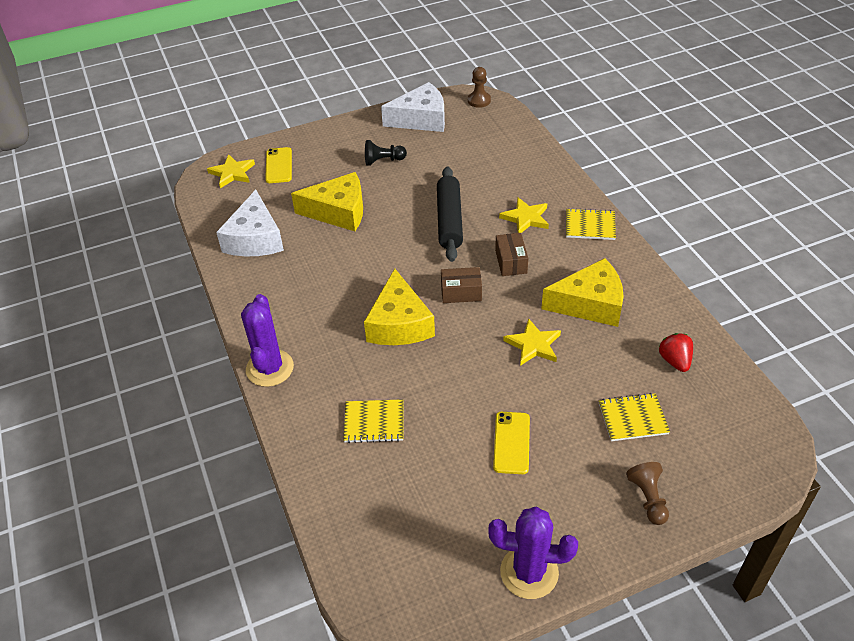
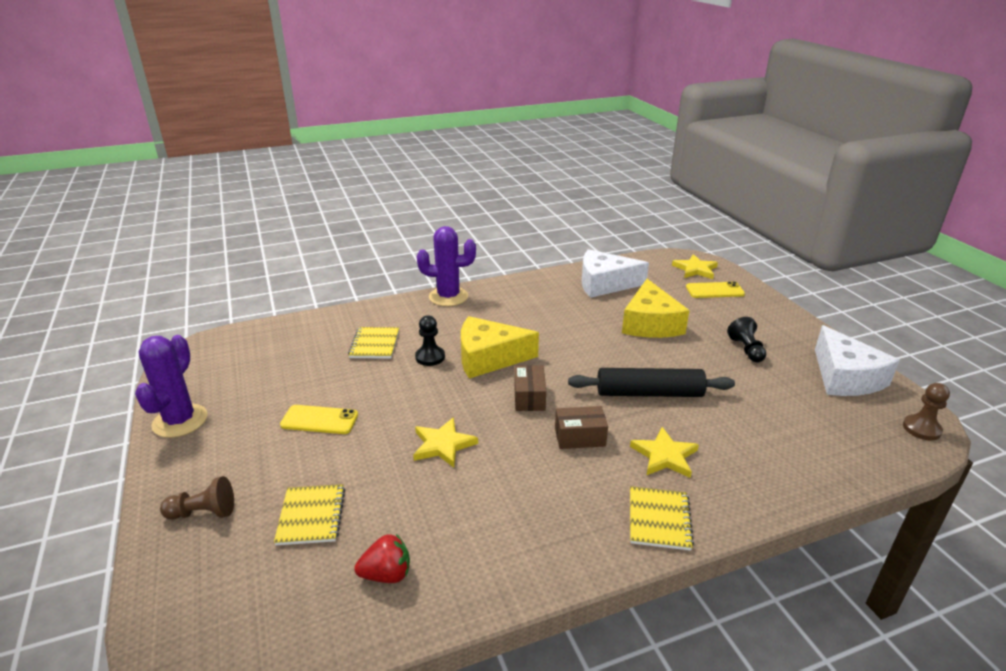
camera: 90 degrees right, 15 degrees down
yellow cheese [541,258,623,327] -> none
none -> black pawn [415,315,445,366]

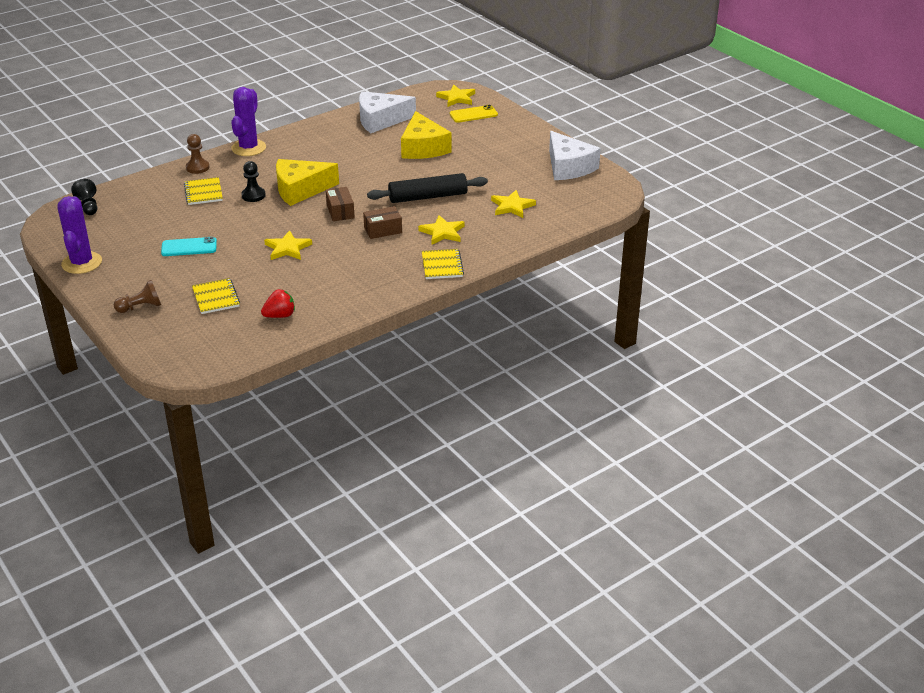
camera: 15 degrees left, 5 degrees up
yellow phone [280,405,358,434] -> turquoise phone [161,237,217,256]
purple cactus [417,226,476,306] -> purple cactus turned 60 degrees counterclockwise [231,87,266,156]
black pawn [727,317,766,363] -> black pawn moved to [71,179,97,215]
brown pawn [903,383,950,441] -> brown pawn moved to [186,134,209,174]
none -> yellow star [491,190,536,218]

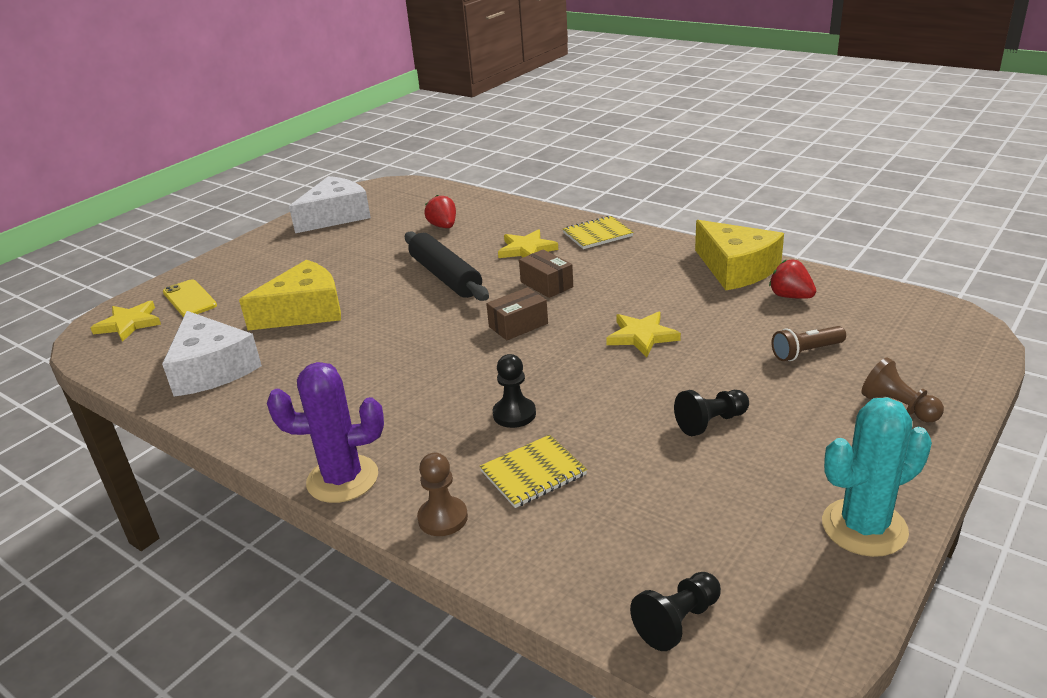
camera: 105 degrees left, 5 degrees down
purple cactus [57,196,102,274] -> turquoise cactus [822,397,932,557]
turquoise phone [161,237,217,256] -> black pawn [674,390,749,436]
yellow notebook [192,278,240,314] -> brown flashlight [771,326,846,361]
yellow cheese [276,159,339,206] -> yellow cheese moved to [695,220,784,290]
yellow star [491,190,536,218] -> red strawberry [424,195,456,228]

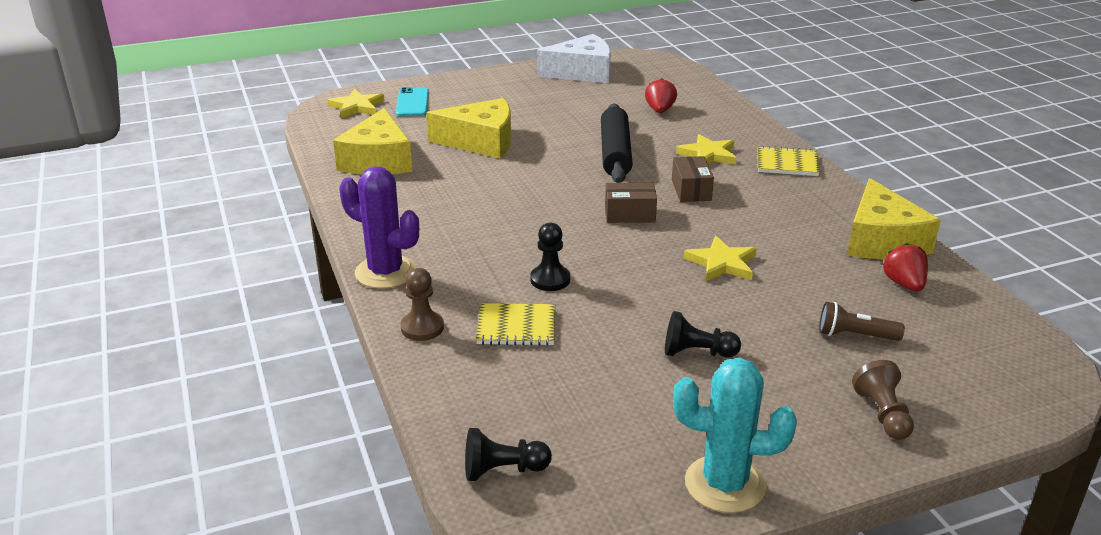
camera: 30 degrees right, 0 degrees up
white cheese [162,311,262,397] -> yellow cheese [333,108,412,174]
yellow phone [163,279,217,317] -> turquoise phone [396,87,429,116]

